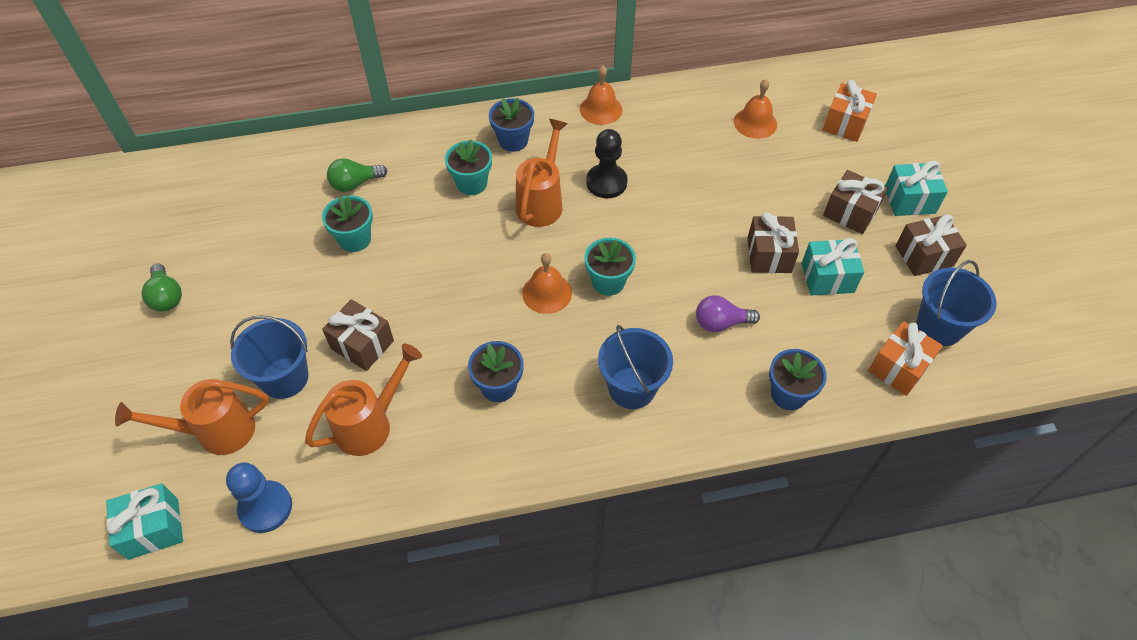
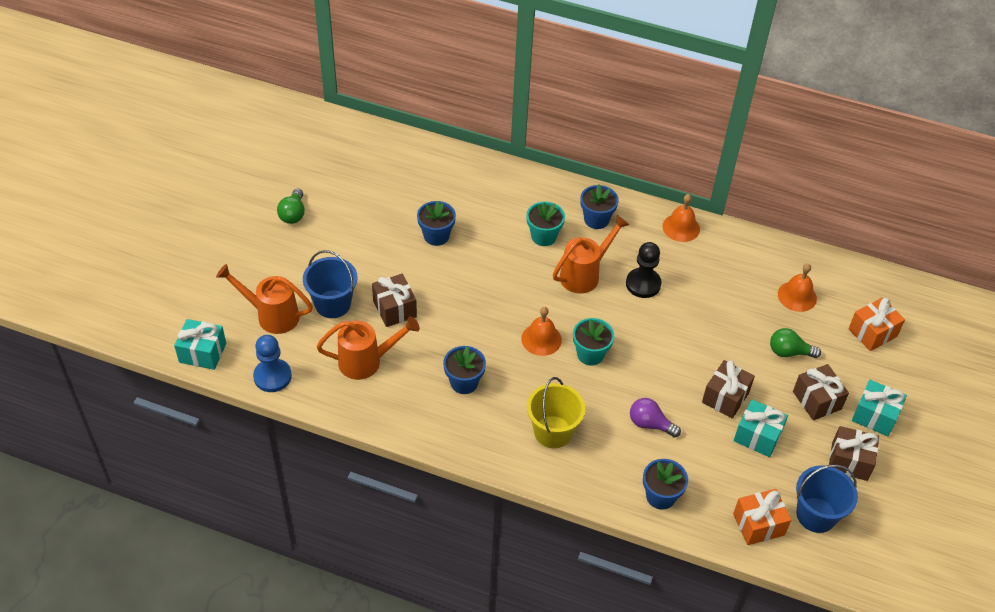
camera: 30 degrees right, 5 degrees down
turquoise flower pot [322,195,373,252] -> blue flower pot [417,201,456,246]
green light bulb [327,158,387,192] -> green light bulb moved to [770,328,821,358]
blue bucket [598,325,673,409] -> yellow bucket [527,377,585,448]

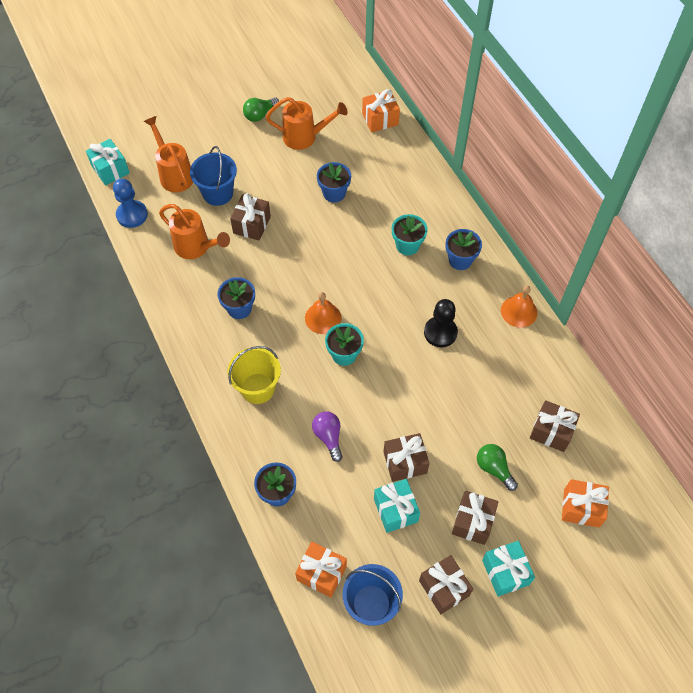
camera: 45 degrees right, 10 degrees up
orange watering can [553,215,629,294] -> orange watering can moved to [266,97,348,150]
orange bell [778,263,817,312] -> brown gift [530,400,580,452]
none -> orange gift [362,89,400,132]

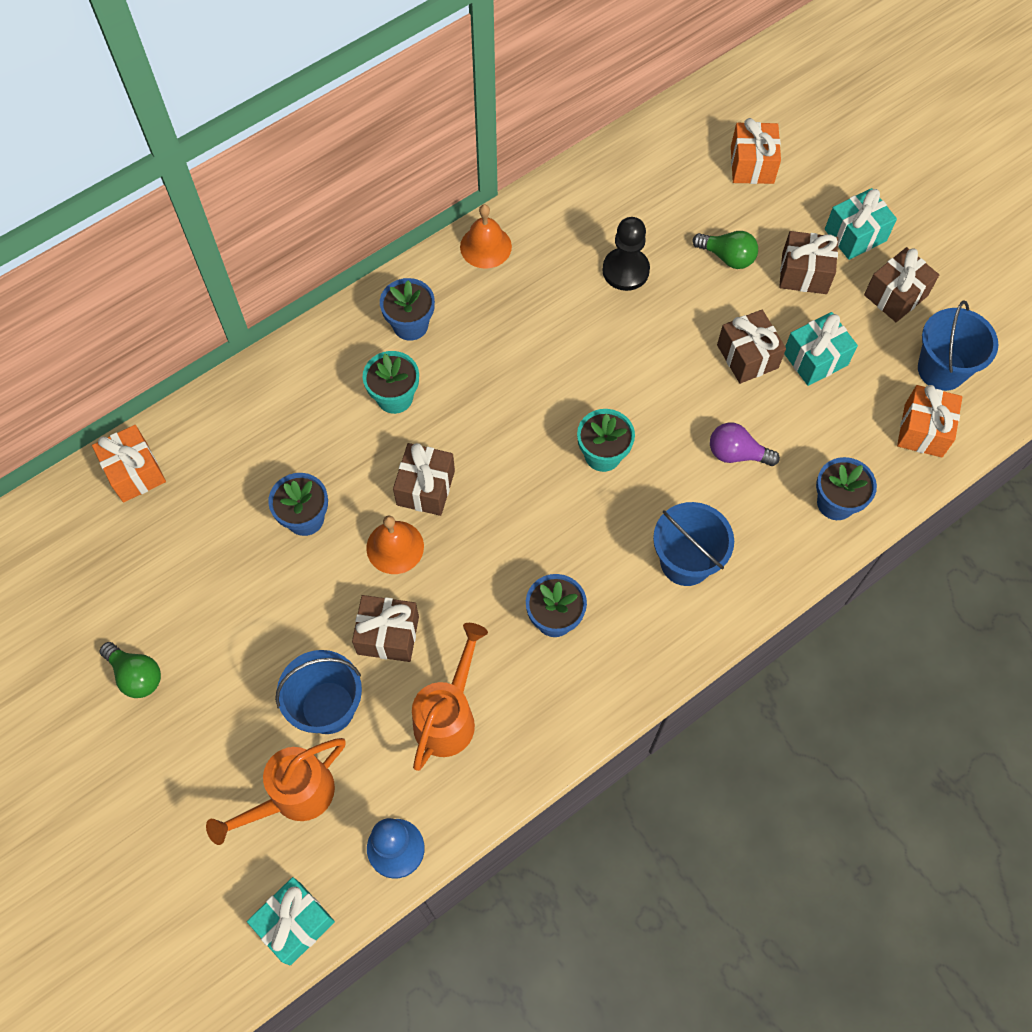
camera: 100 degrees left, 5 degrees up
yellow bucket [228,346,281,404] -> blue bucket [653,502,734,586]
orange watering can [266,97,348,150] -> none
orange bell [305,292,341,334] -> orange bell moved to [366,515,424,574]
purple light bulb [312,411,343,462] -> purple light bulb turned 45 degrees clockwise [710,422,780,466]
black pawn [424,299,458,348] -> black pawn moved to [602,217,650,291]
green light bulb [477,444,518,491] -> green light bulb turned 105 degrees counterclockwise [693,231,758,269]
brown gift [530,400,580,452] -> brown gift moved to [393,443,455,516]

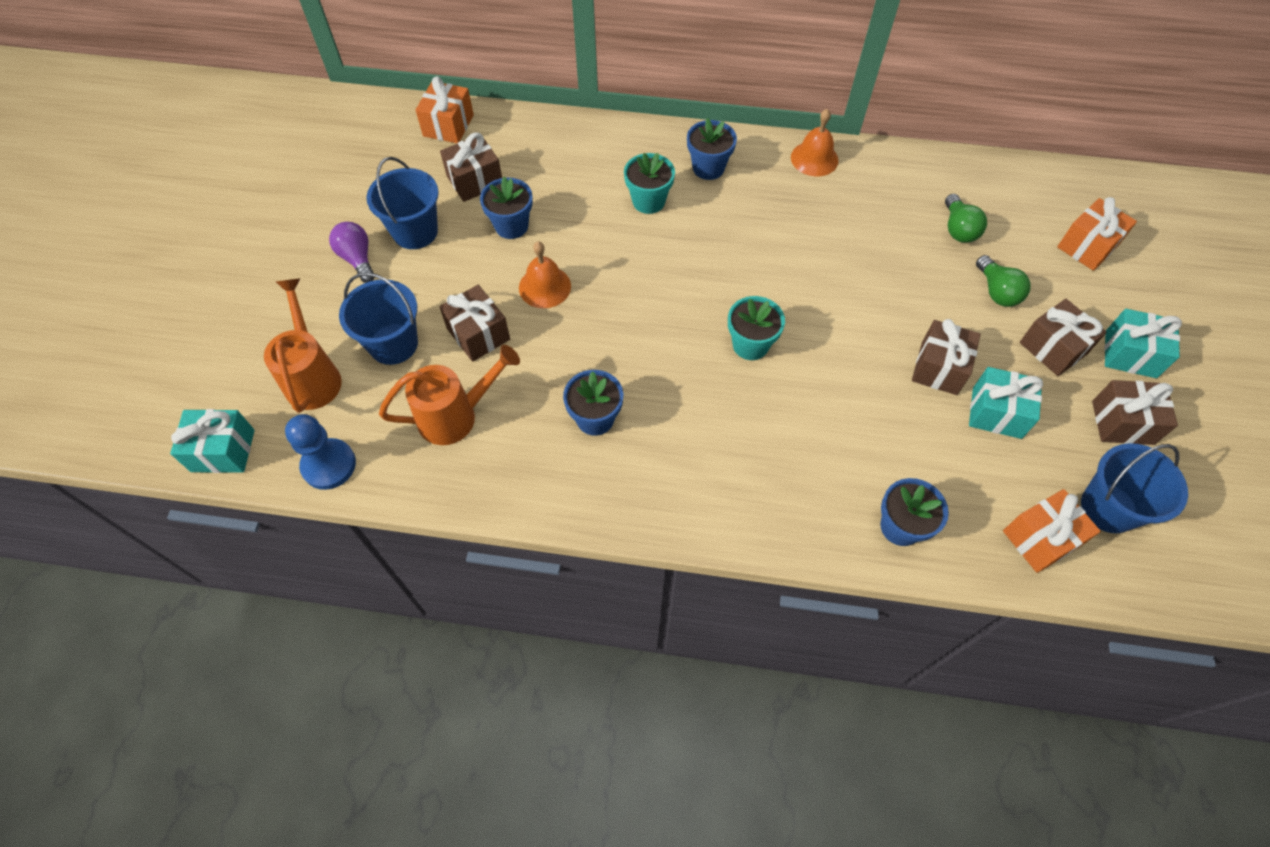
camera: 45 degrees right, 5 degrees down
green light bulb [100,642,161,698] -> green light bulb moved to [945,194,987,243]
orange watering can [206,738,346,845] -> orange watering can turned 75 degrees clockwise [264,278,342,413]
brown gift [393,443,455,516] -> brown gift moved to [440,132,502,202]
black pawn [602,217,650,291] -> none
blue bucket [653,502,734,586] -> blue bucket moved to [367,157,438,249]
purple light bulb [710,422,780,466] -> purple light bulb moved to [329,222,375,283]

